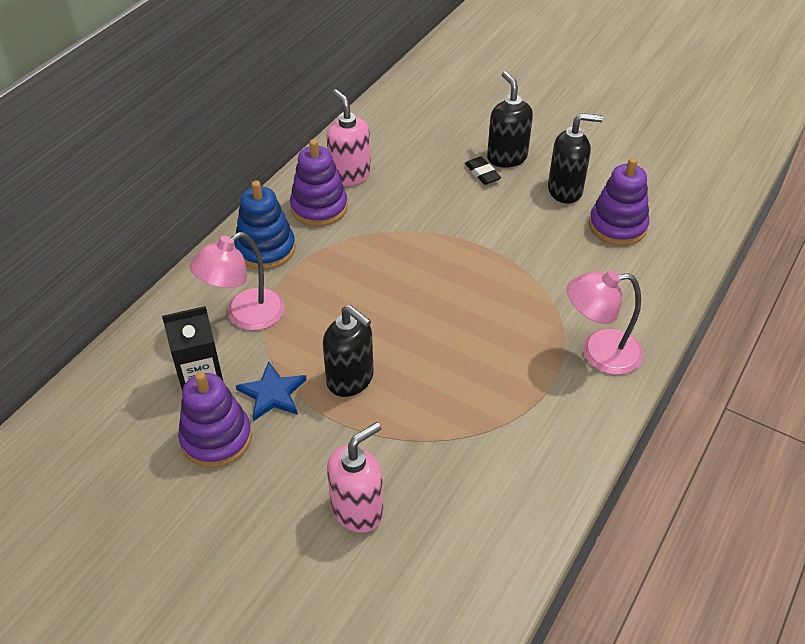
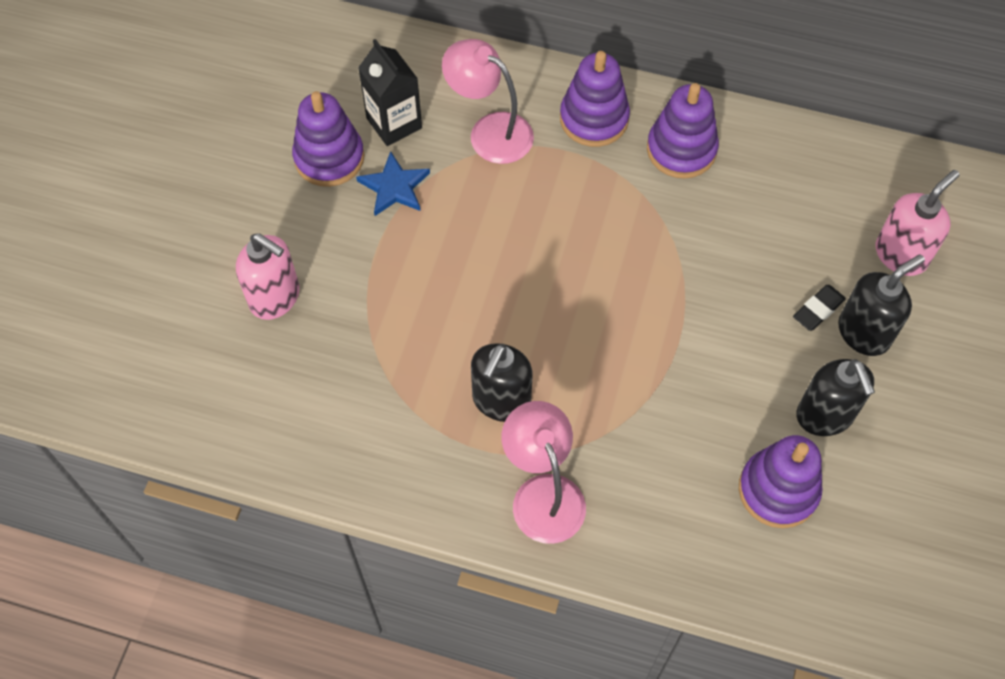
camera: 75 degrees right, 15 degrees up
blue stacking toy [234,181,295,270] -> purple stacking toy [560,51,630,147]
black soap dispenser [323,305,374,397] -> black soap dispenser moved to [471,343,533,422]
pink soap dispenser [327,89,371,186] -> pink soap dispenser moved to [876,170,959,276]

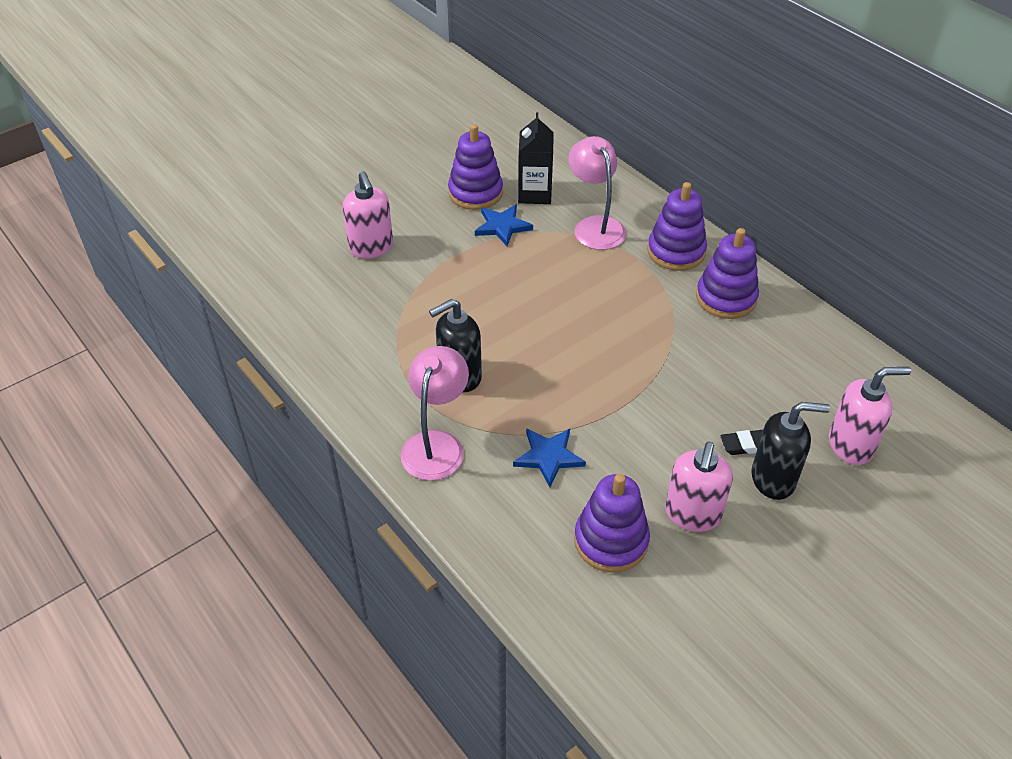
camera: 35 degrees right, 15 degrees down
black soap dispenser [796,359,875,436] -> pink soap dispenser [665,442,733,532]
none -> blue star [513,428,586,487]

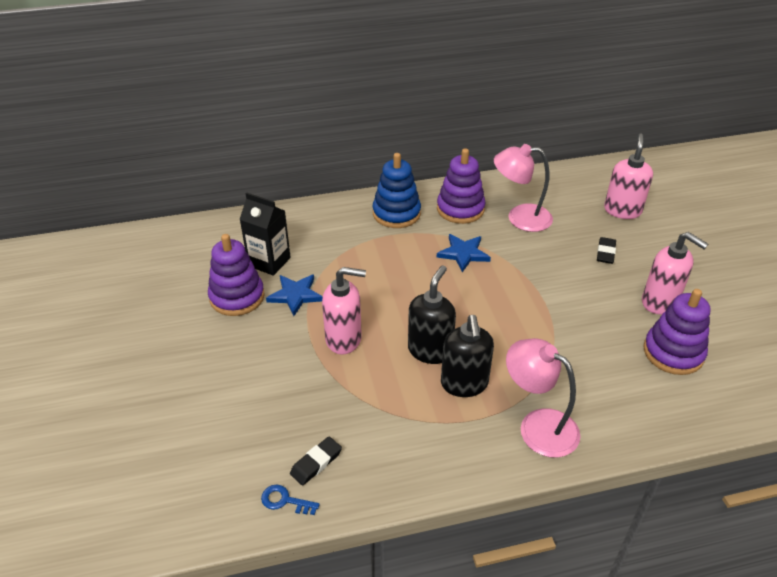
camera: 65 degrees left, 5 degrees down
pink soap dispenser [343,171,393,259] -> pink soap dispenser moved to [322,267,366,355]
blue star [513,428,586,487] -> blue star moved to [437,234,491,272]
pink lamp [568,136,626,250] -> pink lamp moved to [494,144,553,232]
purple stacking toy [648,182,707,271] -> blue stacking toy [373,153,421,228]
black soap dispenser [751,402,830,500] -> black soap dispenser moved to [408,266,456,364]
none -> blue key [261,485,320,515]
none -> black eraser [290,436,342,486]

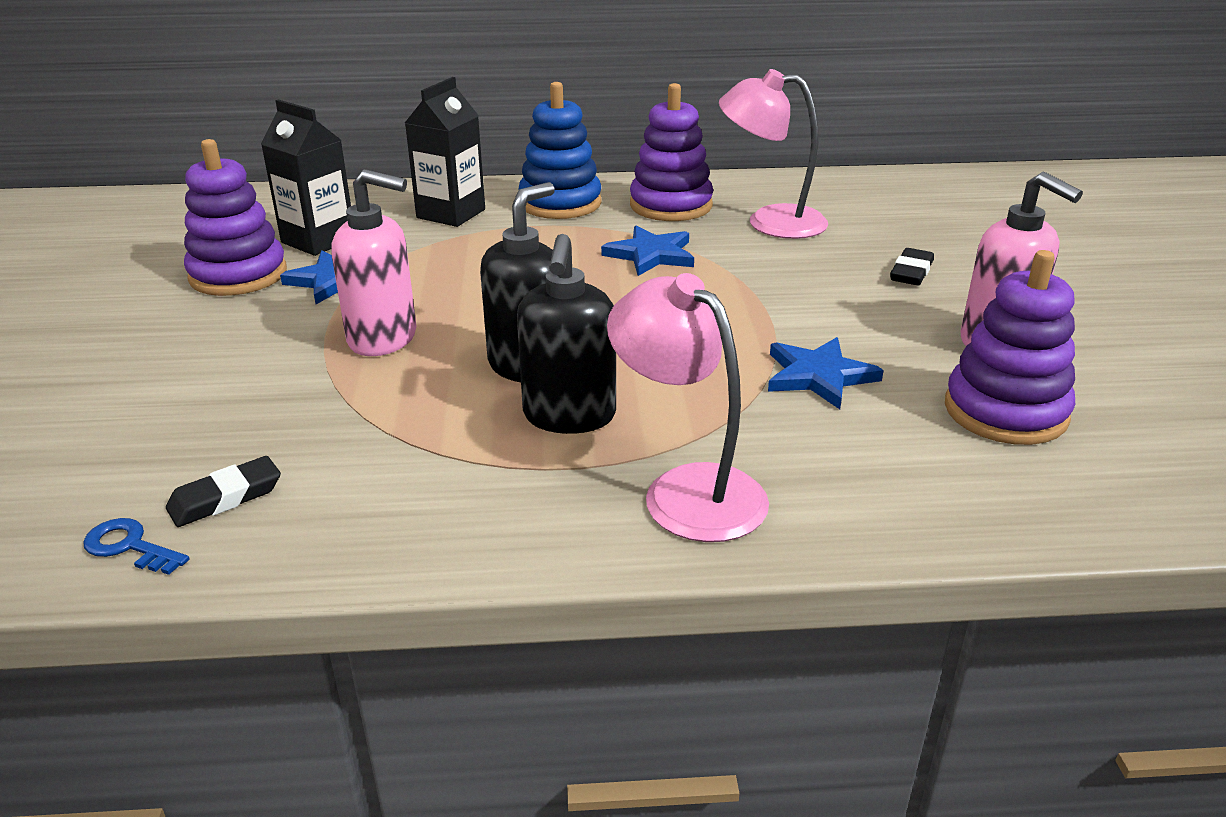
camera: 10 degrees right, 10 degrees down
pink soap dispenser [604,134,653,219] -> none
none -> black carton [405,77,485,227]
none -> blue star [768,337,884,409]

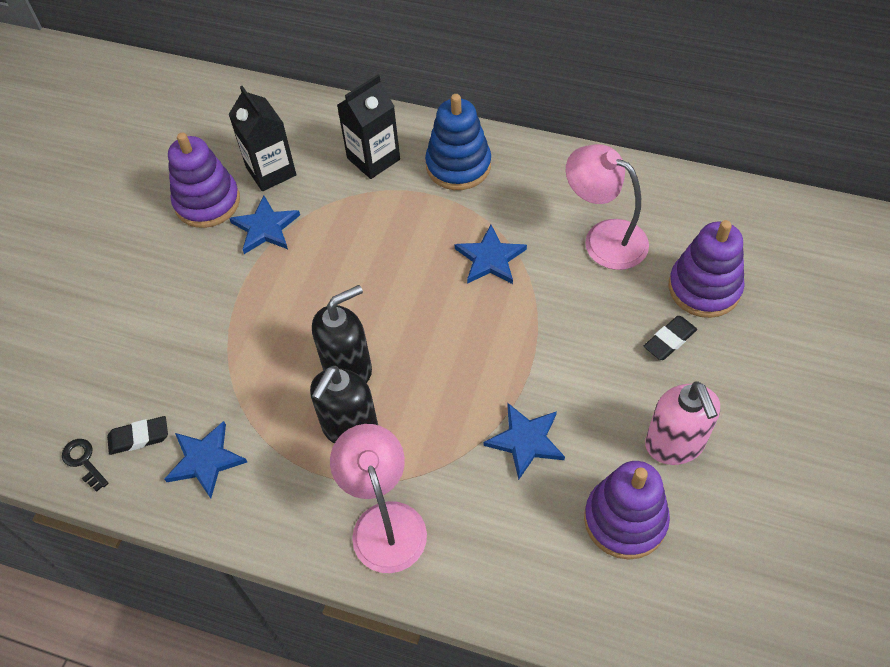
camera: 25 degrees right, 25 degrees up
blue key [83,518,189,575] -> black key [62,439,109,492]
pink soap dispenser [331,169,416,356] -> none
purple stacking toy [630,83,713,221] -> purple stacking toy moved to [669,220,745,318]
none -> blue star [165,421,247,499]

